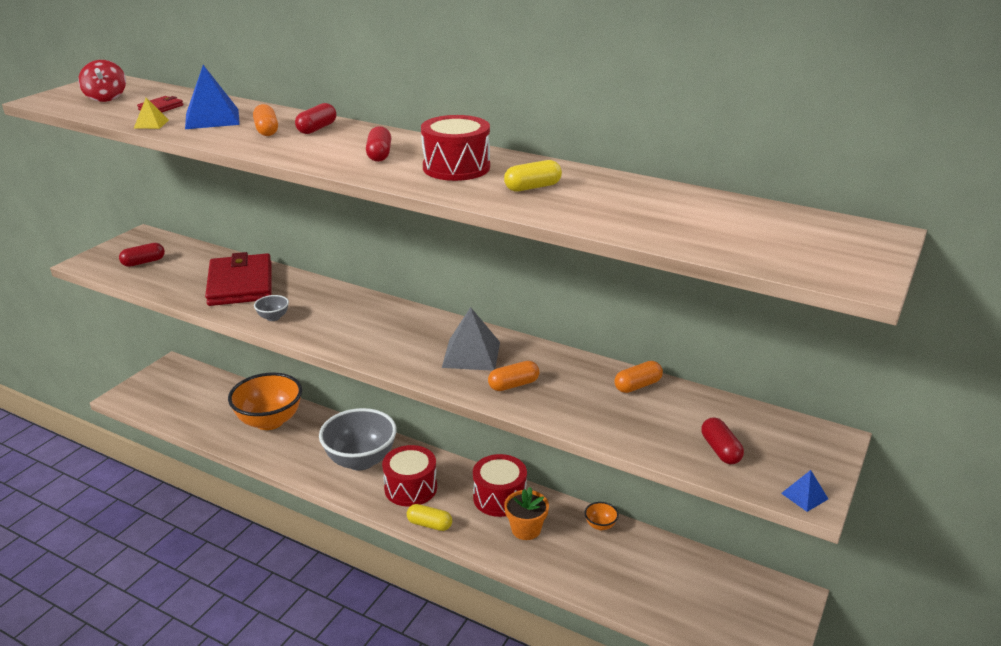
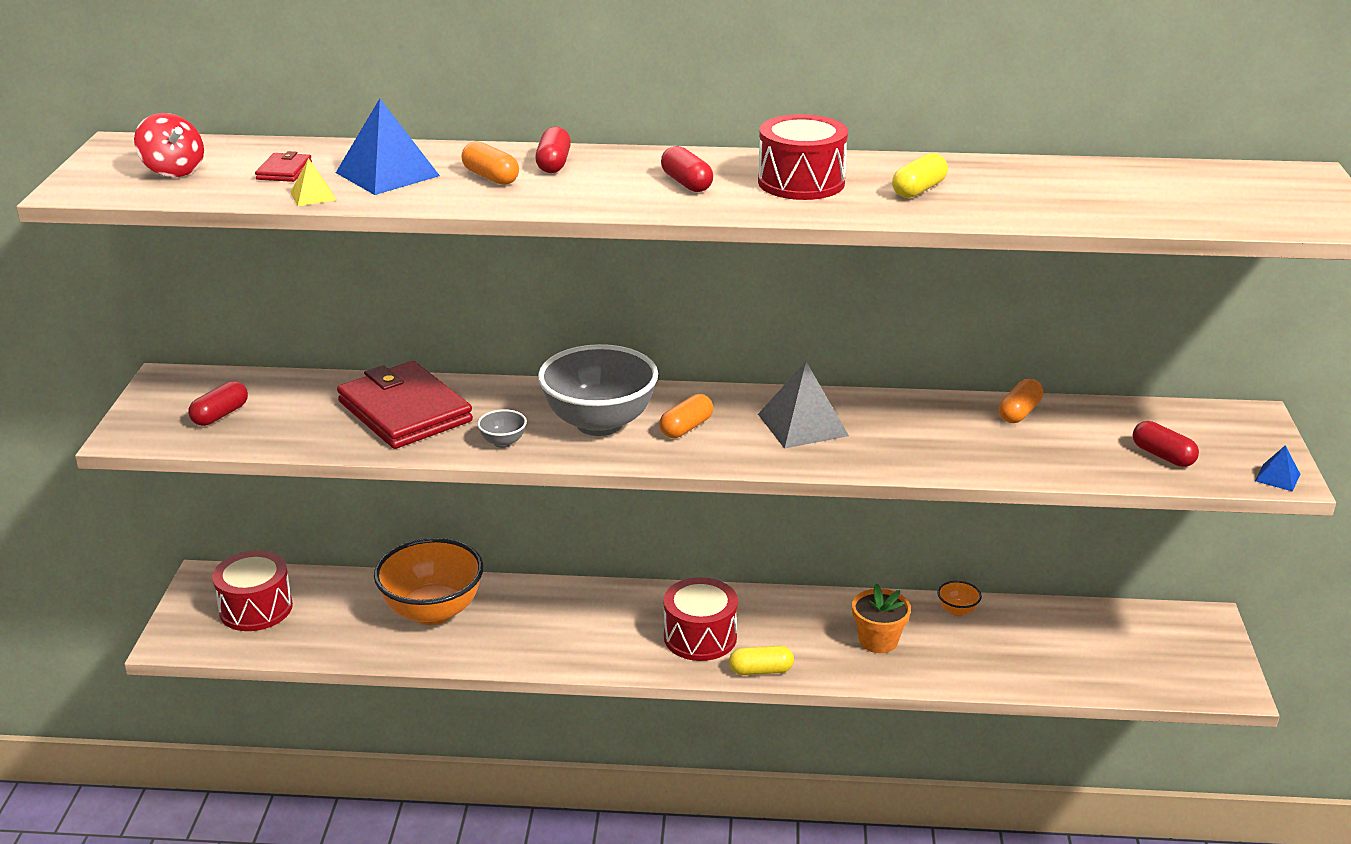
camera: 25 degrees left, 0 degrees up
grey bowl [319,408,397,471] -> grey bowl moved to [538,344,658,436]
red drum [473,454,527,517] -> red drum moved to [212,550,293,631]
orange capsule [488,361,539,391] -> orange capsule moved to [659,394,713,438]

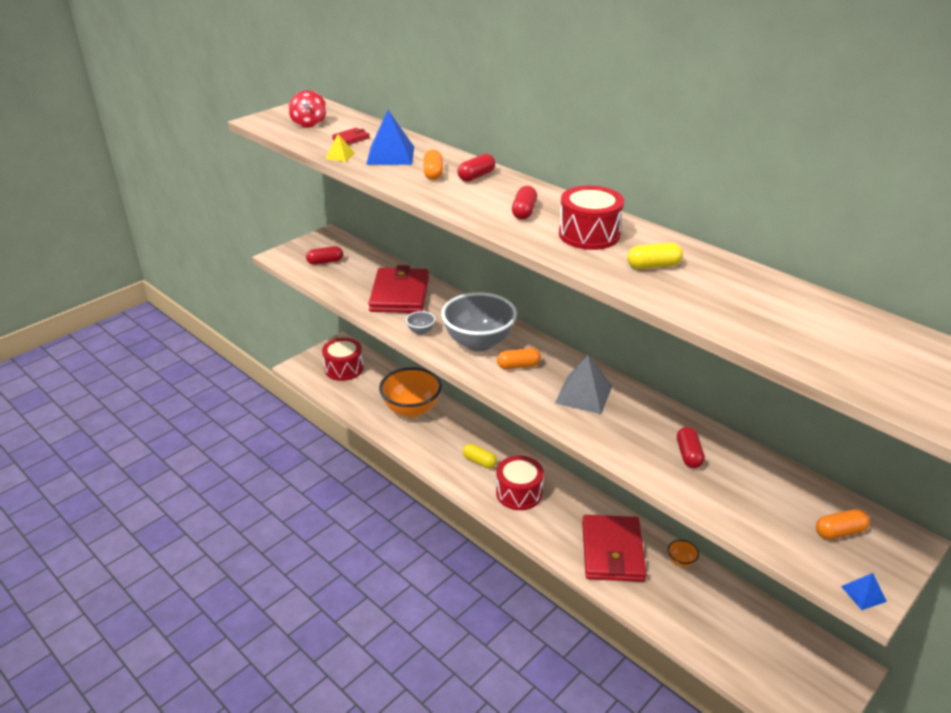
camera: 40 degrees right, 5 degrees up
yellow capsule [729,646,794,675] -> yellow capsule moved to [462,444,497,468]
orange flower pot [852,583,911,653] -> red wallet [582,515,647,582]
orange capsule [999,379,1043,423] -> orange capsule moved to [816,509,870,540]
red capsule [1133,421,1199,467] -> red capsule moved to [677,427,705,468]

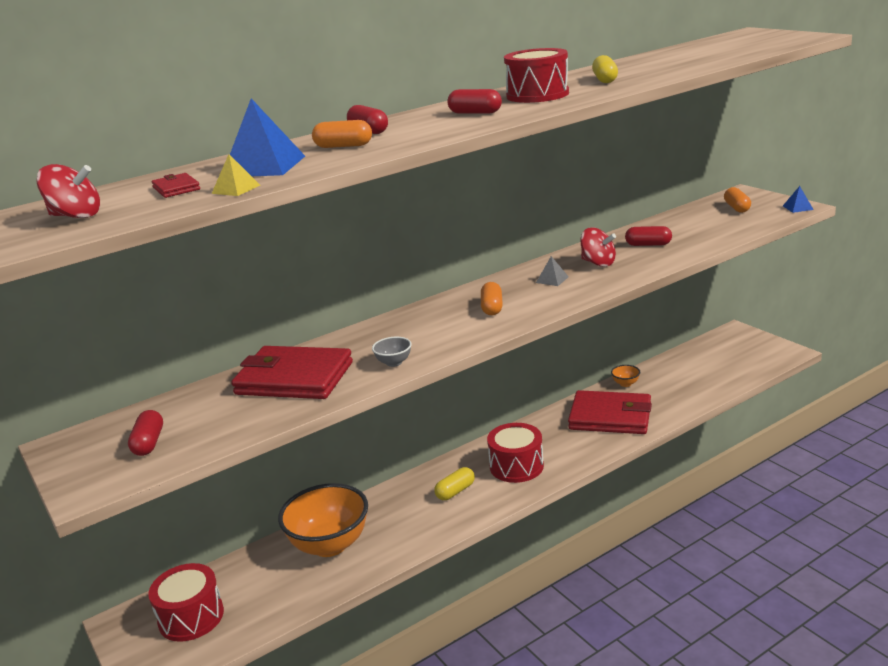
camera: 75 degrees left, 10 degrees down
grey bowl [441,292,517,351] -> none
grey pyramid [555,355,612,414] -> grey pyramid [536,256,569,286], size x0.50
none -> red spinning top [581,228,616,267]

